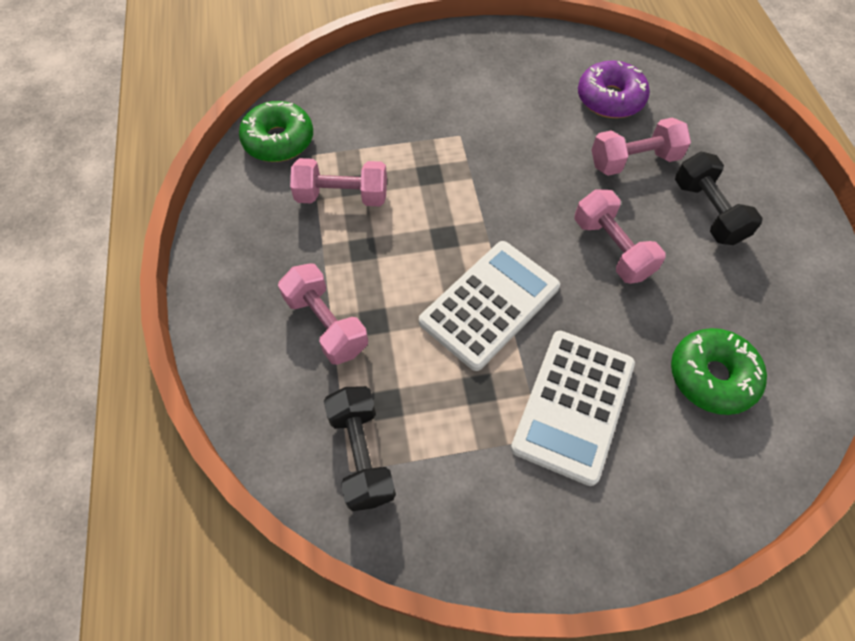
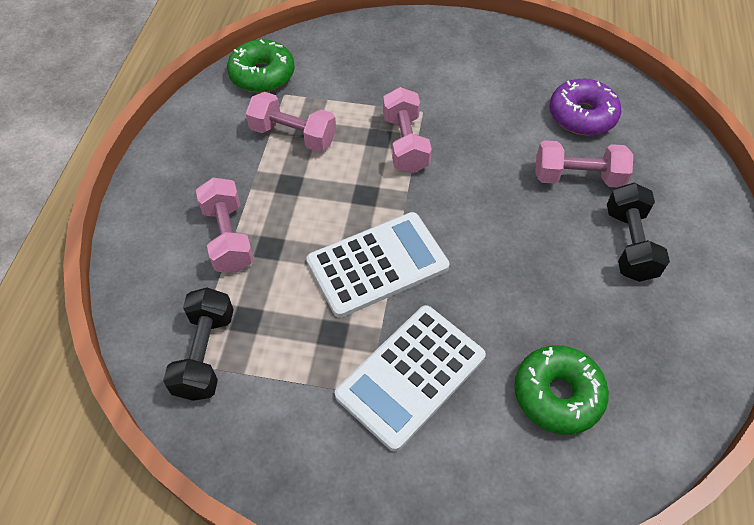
camera: 20 degrees right, 5 degrees down
pink dumbbell [574,189,666,284] -> pink dumbbell moved to [383,87,432,173]

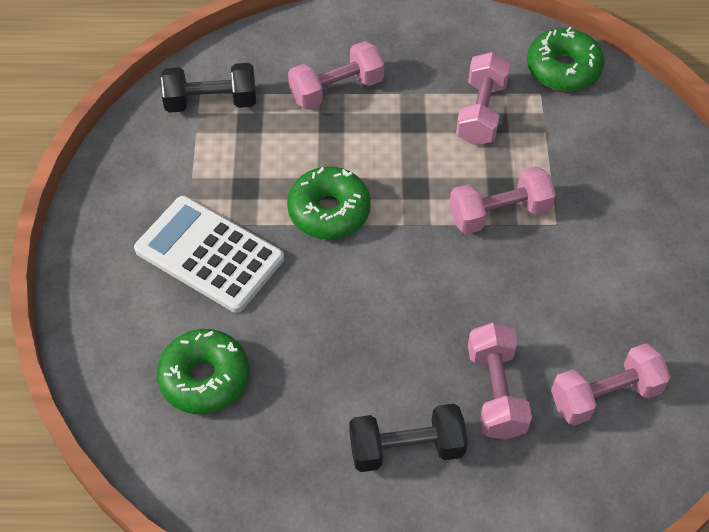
camera: 80 degrees right, 0 degrees up
white calculator [306,212,449,318] -> green donut [287,167,371,239]
purple donut [549,79,621,135] -> pink dumbbell [551,343,670,426]

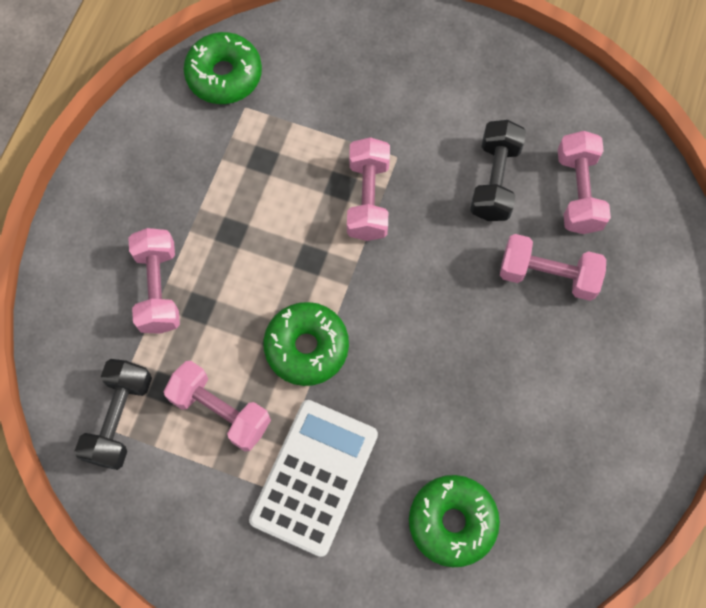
camera: 70 degrees left, 15 degrees up
white calculator [134,196,284,313] -> white calculator turned 150 degrees clockwise [249,400,378,557]
black dumbbell [349,404,468,472] -> black dumbbell moved to [470,120,526,221]
pink dumbbell [456,52,510,145] -> pink dumbbell moved to [164,361,271,452]

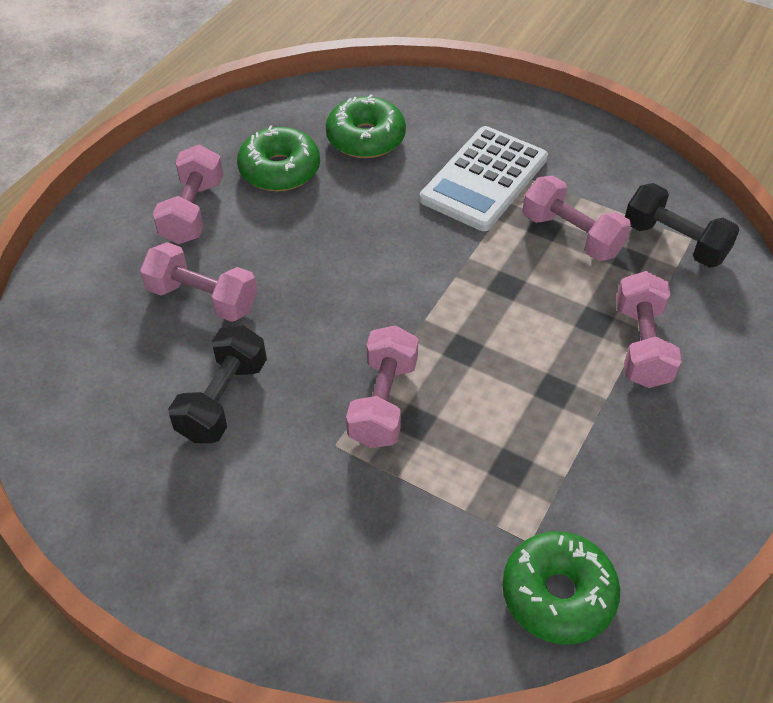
camera: 170 degrees left, 20 degrees down
black dumbbell [74,359,152,470] -> black dumbbell turned 75 degrees counterclockwise [625,183,740,268]
green donut [263,302,349,386] -> green donut moved to [237,125,320,191]
pink dumbbell [558,131,611,234] -> pink dumbbell moved to [153,145,223,244]

